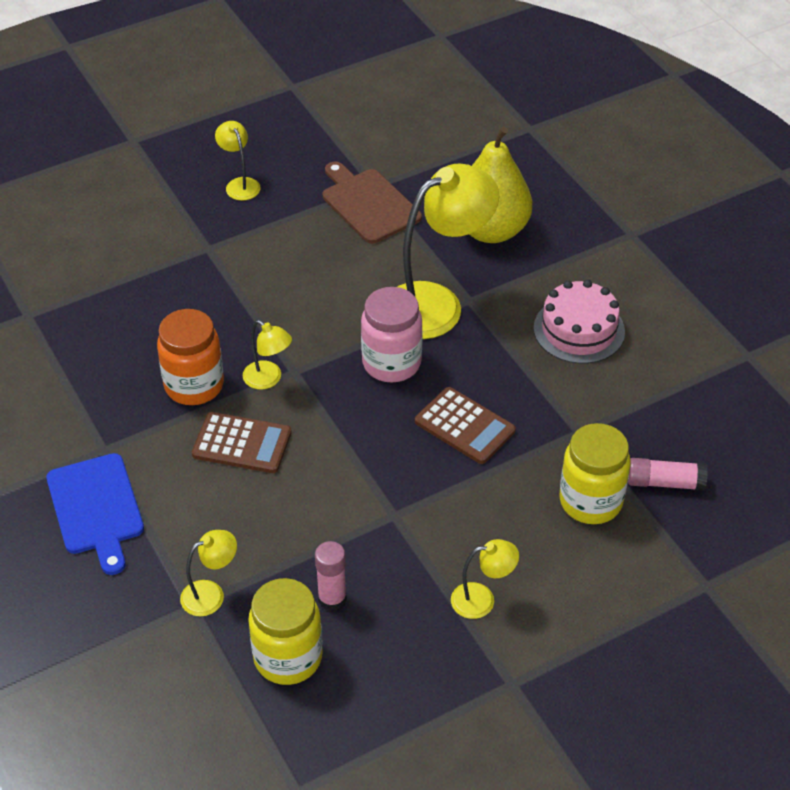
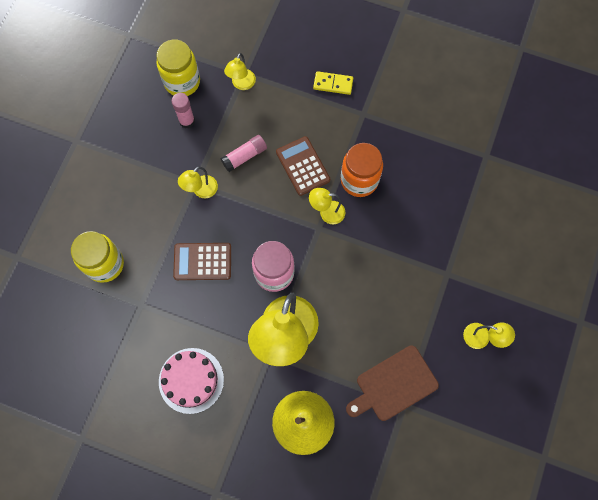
camera: 140 degrees right, 25 degrees up
blue cutting board [46,453,144,575] -> yellow domino [313,71,353,95]
brown calculator [192,412,292,473] -> brown calculator turned 90 degrees clockwise [276,136,330,196]
brown cutting board [323,162,422,244] -> brown cutting board turned 135 degrees clockwise [346,345,439,421]
yellow lamp [451,539,519,619] -> yellow lamp moved to [178,166,218,198]
pink glue stick [628,458,708,491] -> pink glue stick moved to [220,135,267,172]

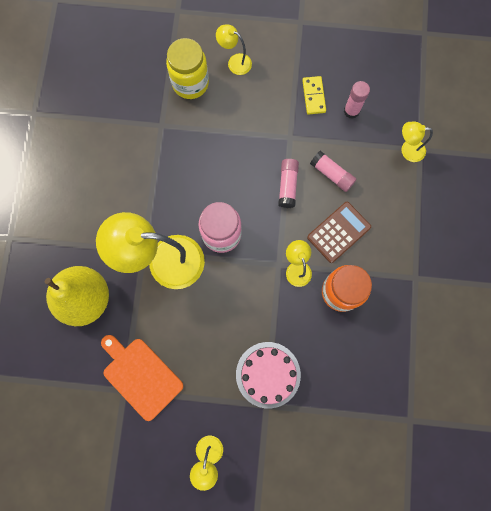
camera: 75 degrees right, 5 degrees up
yellow jar [156,39,200,96] -> none
pink cake [159,348,224,414] -> pink cake moved to [236,342,301,408]
brown calculator [173,243,231,280] -> none
yellow lamp [178,166,218,198] -> yellow lamp moved to [216,24,252,75]
yellow domino [313,71,353,95] -> yellow domino moved to [302,76,326,115]
brown cutting board [346,345,439,421] -> orange cutting board [101,335,183,421]
none -> pink glue stick [278,159,299,208]

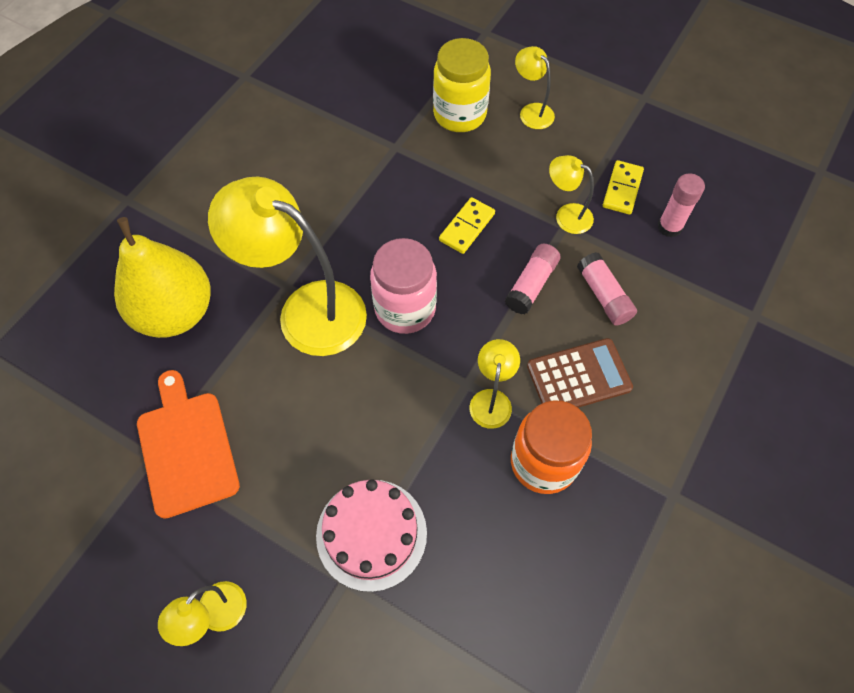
camera: 25 degrees right, 15 degrees down
yellow lamp [401,122,433,162] -> yellow lamp moved to [549,155,594,234]
none -> yellow domino [439,197,495,254]

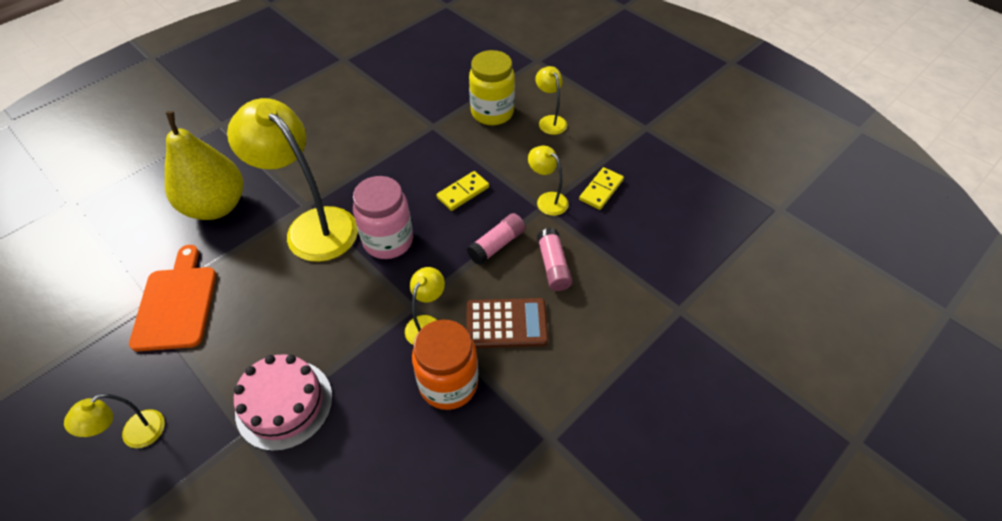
camera: 15 degrees right, 10 degrees down
pink glue stick [657,173,705,237] -> none

